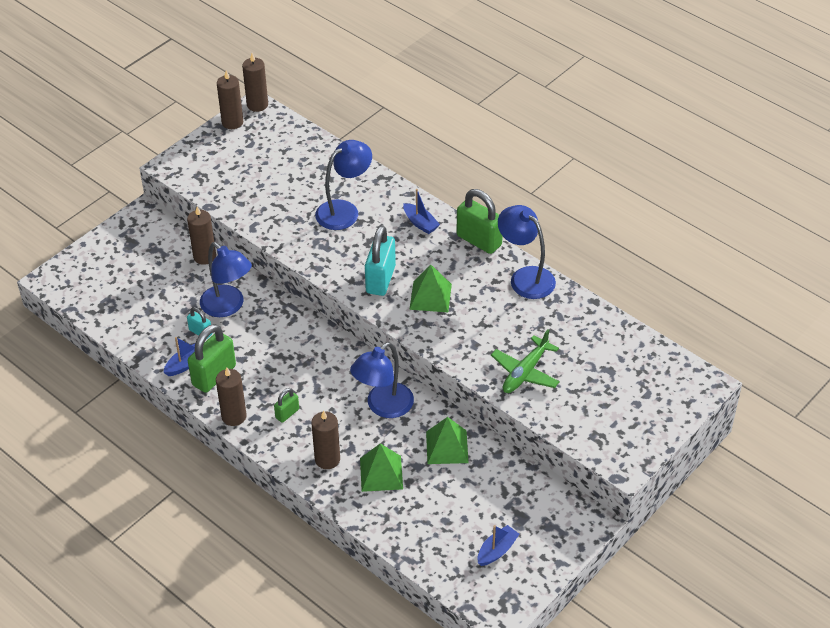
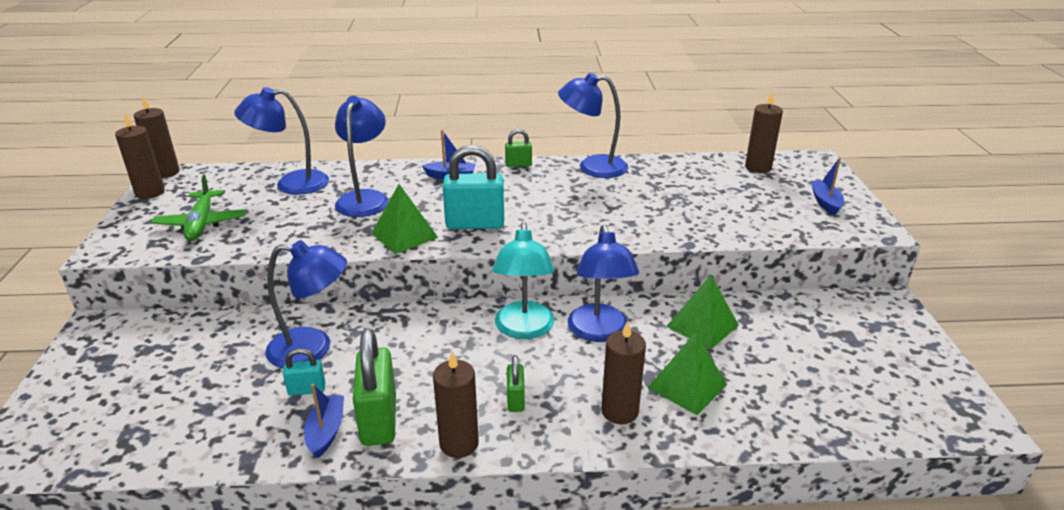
camera: 45 degrees left, 15 degrees down
brown candle [187,206,216,265] -> brown candle moved to [745,92,783,173]
turquoise padlock [365,225,396,296] -> turquoise padlock turned 60 degrees counterclockwise [443,145,504,229]
green pyramid [409,265,452,312] -> green pyramid moved to [371,184,438,254]
green padlock [456,189,503,254] -> green padlock [505,129,532,167], size x0.52
blue boat [478,525,520,566] -> blue boat moved to [811,157,844,216]
green plane [491,329,560,393] -> green plane moved to [151,174,246,241]
none -> blue lamp [234,87,329,195]
none -> turquoise lamp [492,222,555,339]

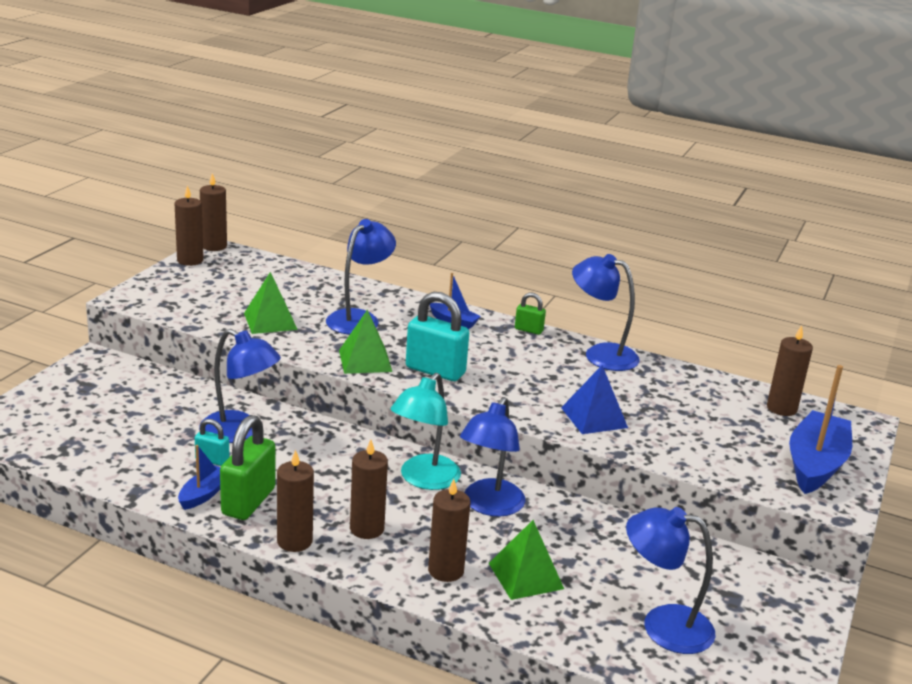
camera: 25 degrees right, 5 degrees down
green plane [151,174,246,241] -> none
blue lamp [234,87,329,195] -> blue lamp moved to [626,507,715,654]
green padlock [507,355,525,412] -> brown candle [350,440,388,539]
green pyramid [667,275,739,350] -> green pyramid moved to [244,272,298,334]
blue boat [811,157,844,216] -> blue boat [789,365,852,494], size x1.96
none -> blue pyramid [561,365,628,434]

